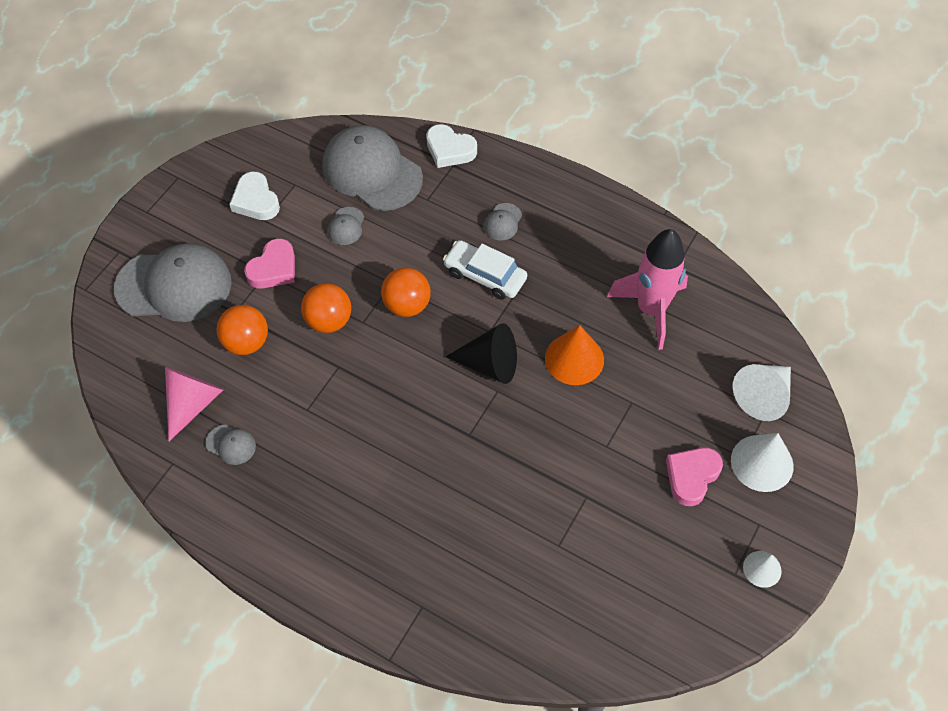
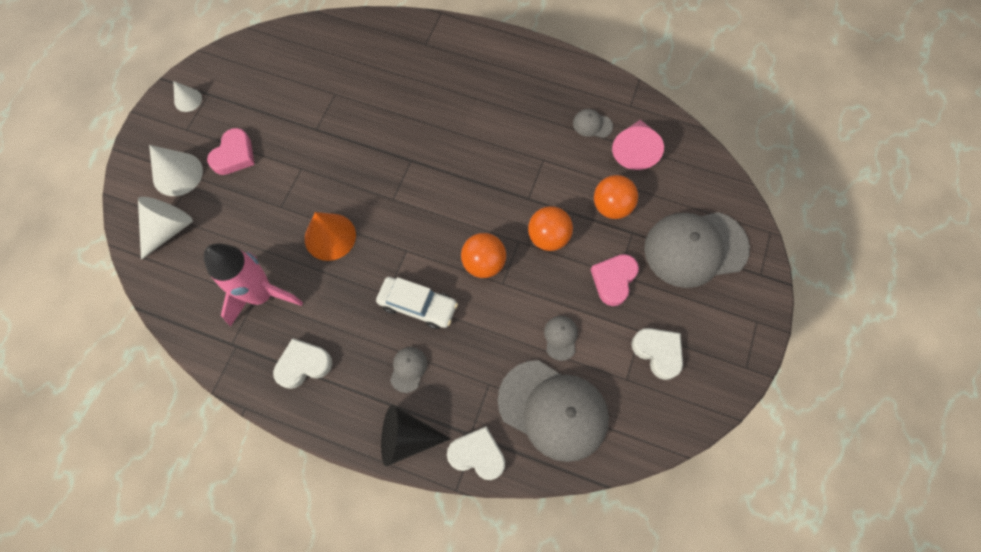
camera: 170 degrees right, 10 degrees up
black cone [445,323,517,384] -> black cone moved to [381,405,451,466]
none -> white heart [273,338,332,389]

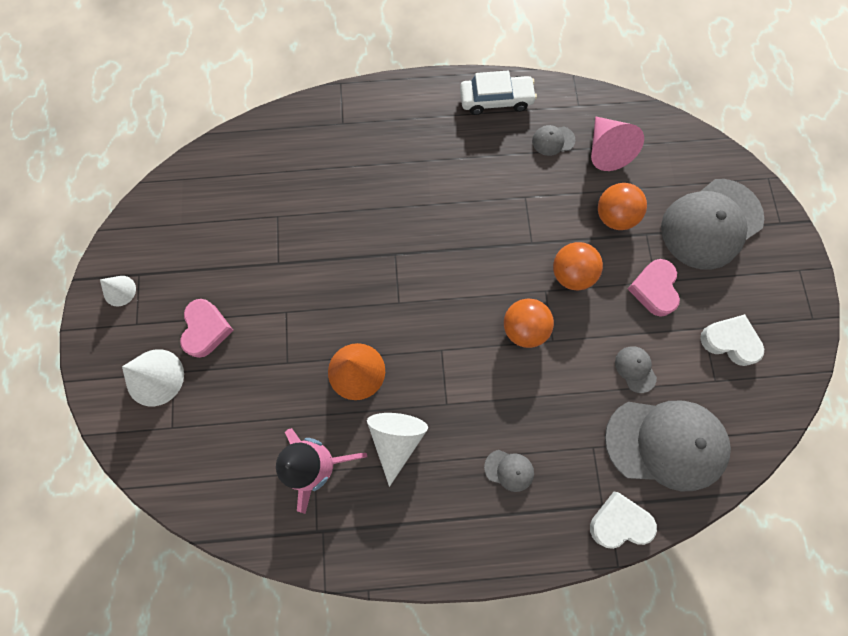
camera: 25 degrees left, 5 degrees up
white cone [138,197,193,260] -> white cone moved to [367,413,428,487]
white heart [273,338,332,389] -> none
white car [376,277,458,329] -> white car moved to [460,70,537,115]
black cone [381,405,451,466] -> none
grey cap [390,347,427,393] -> grey cap turned 120 degrees clockwise [484,450,534,492]

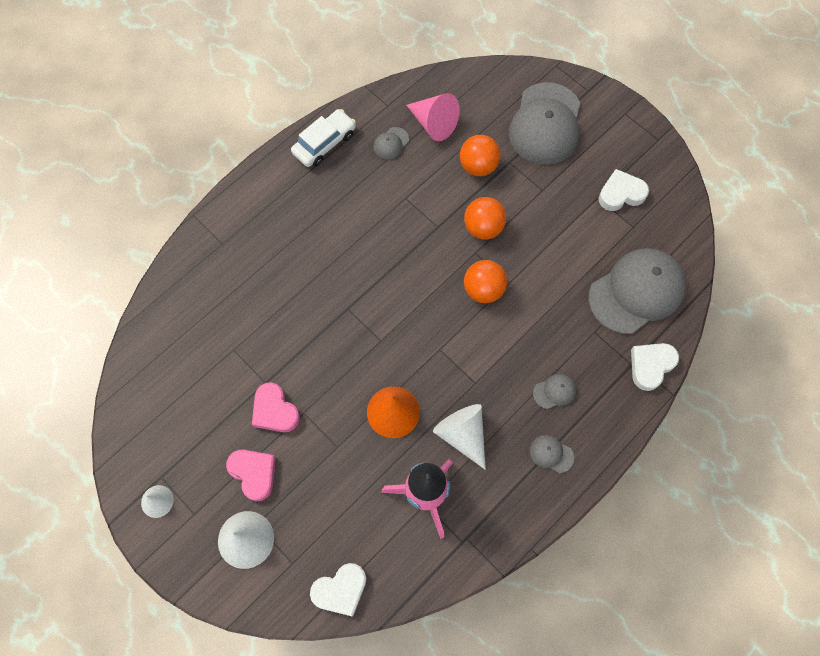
camera: 40 degrees left, 5 degrees down
grey cap [615,346,657,393] -> grey cap moved to [530,435,574,473]
pink heart [628,259,680,317] -> pink heart moved to [252,382,300,432]
none -> white heart [310,563,366,617]

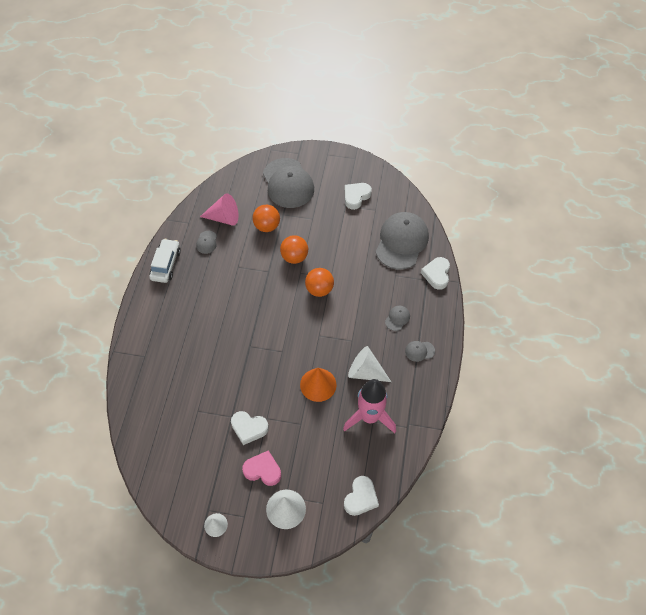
camera: 35 degrees left, 10 degrees down
pink heart [252,382,300,432] -> white heart [231,411,269,445]

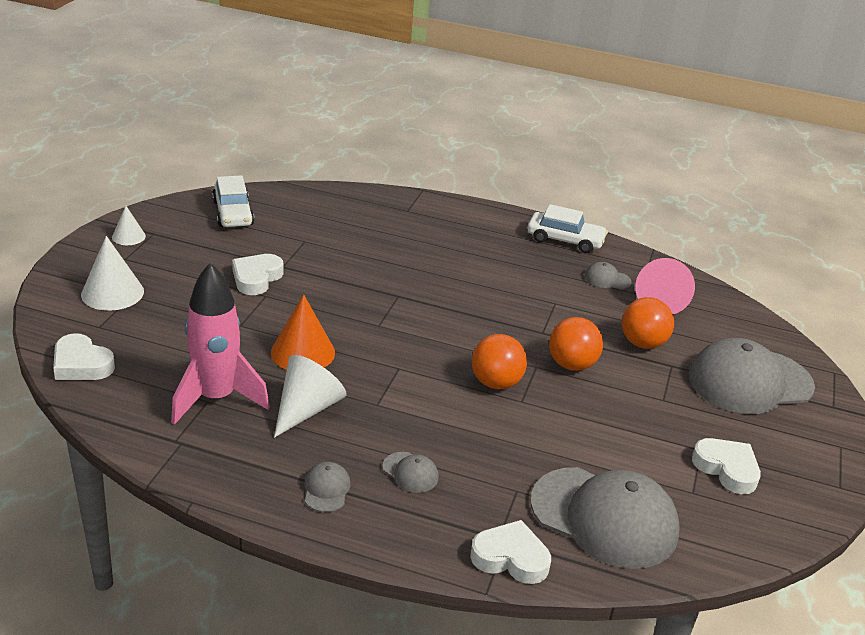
camera: 95 degrees right, 25 degrees down
pink heart [242,450,281,486] -> none
none -> white car [212,175,254,227]

